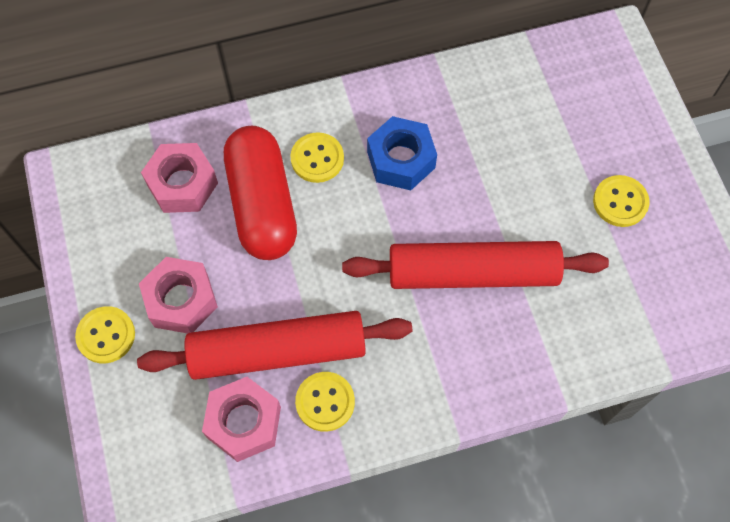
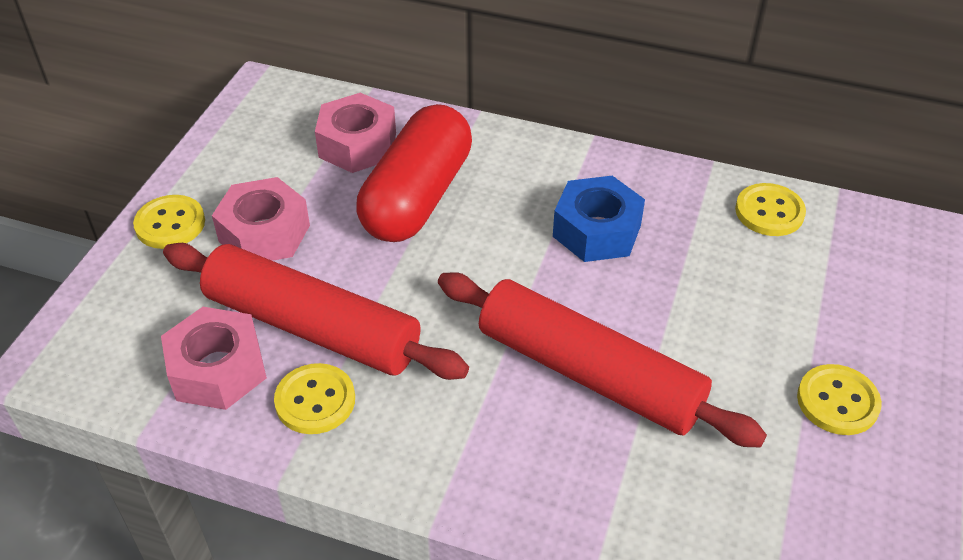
camera: 35 degrees right, 20 degrees down
yellow button [290,132,344,183] -> yellow button moved to [735,183,806,236]

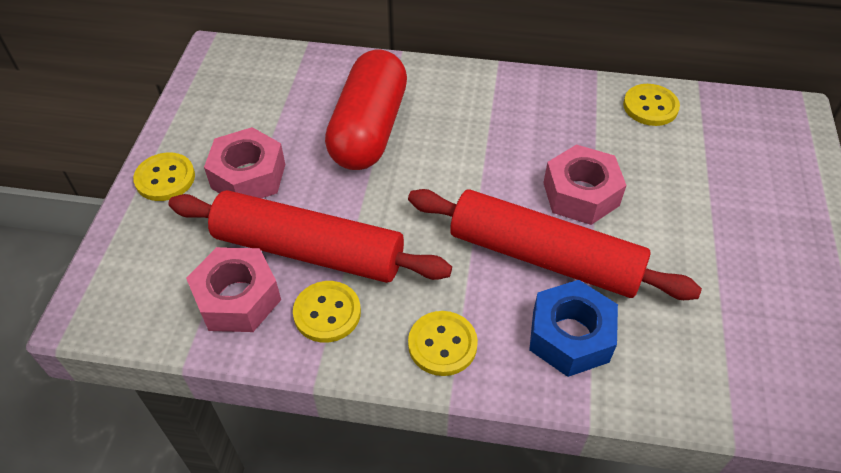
camera: 10 degrees left, 5 degrees up
pink nut [315,93,396,173] -> pink nut moved to [543,145,627,225]
blue nut [553,176,645,262] -> blue nut moved to [529,280,618,377]
yellow button [797,364,882,435] -> yellow button moved to [408,311,478,376]

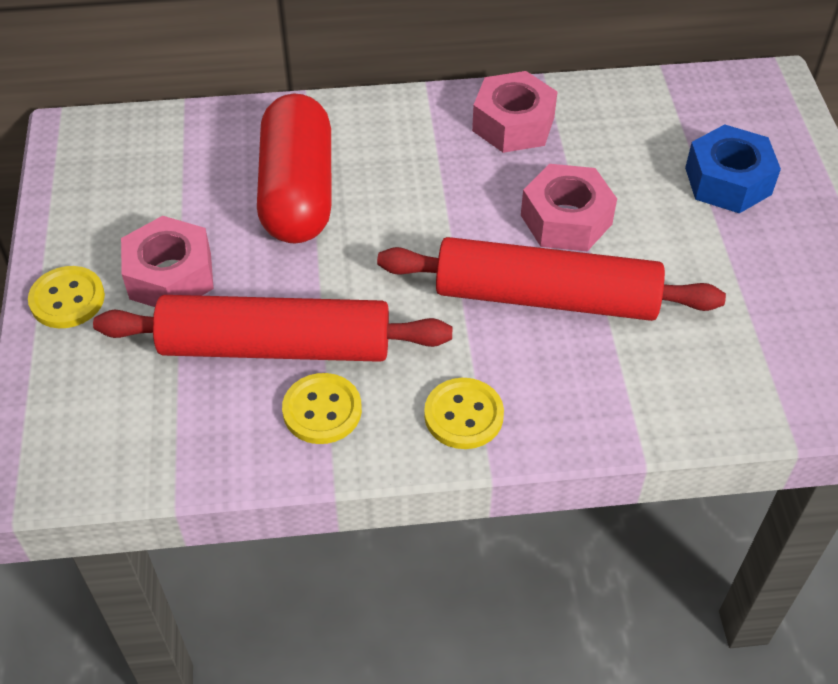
camera: 15 degrees left, 0 degrees up
pink nut [186,247,281,332] -> pink nut moved to [472,71,558,153]
blue nut [529,280,618,377] -> blue nut moved to [685,124,781,213]
yellow button [623,84,680,126] -> none

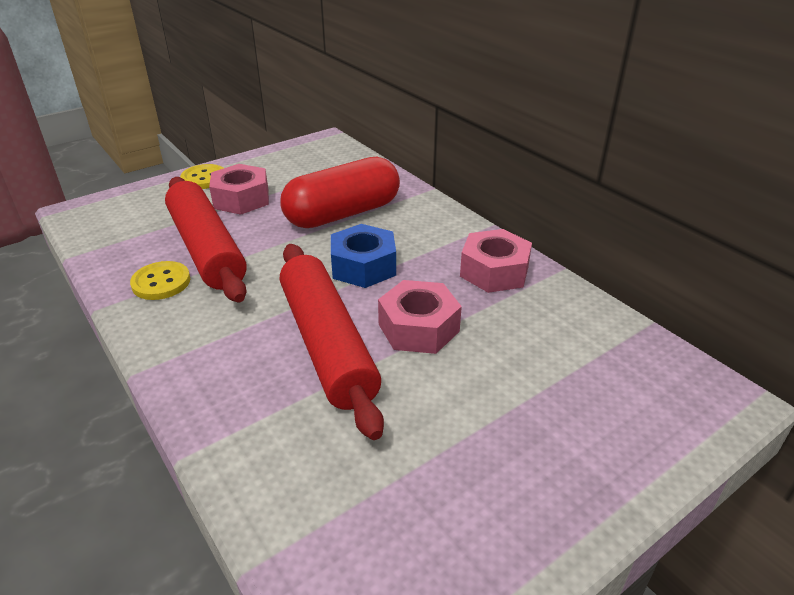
camera: 60 degrees right, 15 degrees down
yellow button [424,378,504,449] -> none
blue nut [685,124,781,213] -> blue nut moved to [331,224,396,288]

